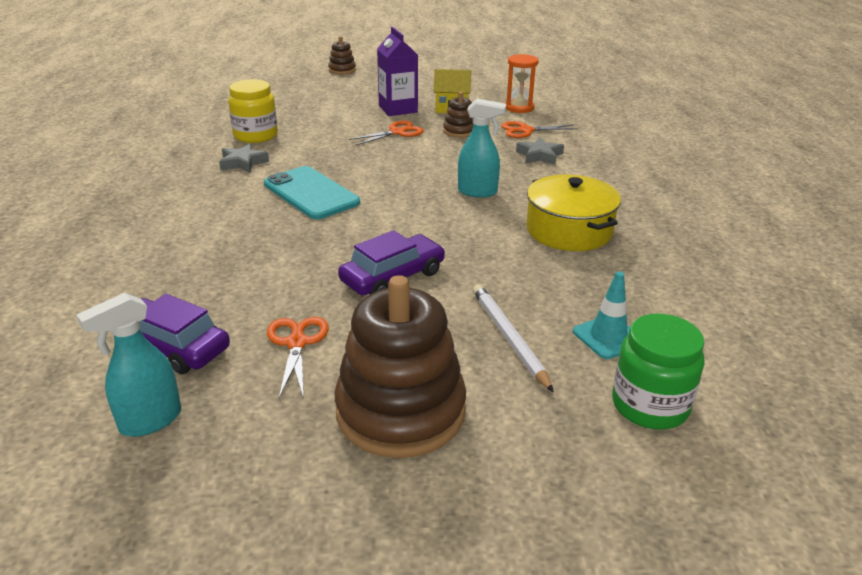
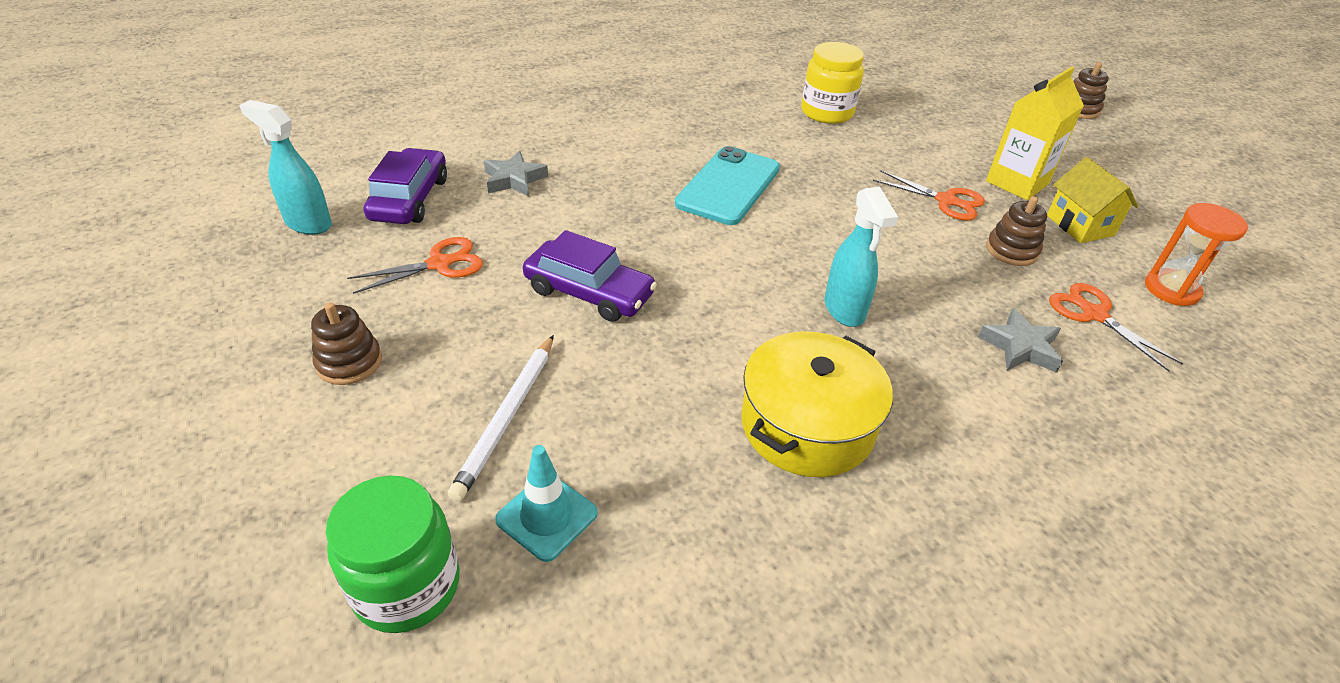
camera: 65 degrees right, 10 degrees up
grey star [219,144,269,173] -> grey star moved to [484,151,548,196]
brown stacking toy [335,275,466,458] -> brown stacking toy [311,302,382,385], size x0.46
purple carton [377,27,418,116] -> yellow carton [986,67,1084,200]
white pencil [473,284,554,392] -> white pencil turned 150 degrees clockwise [448,335,554,502]

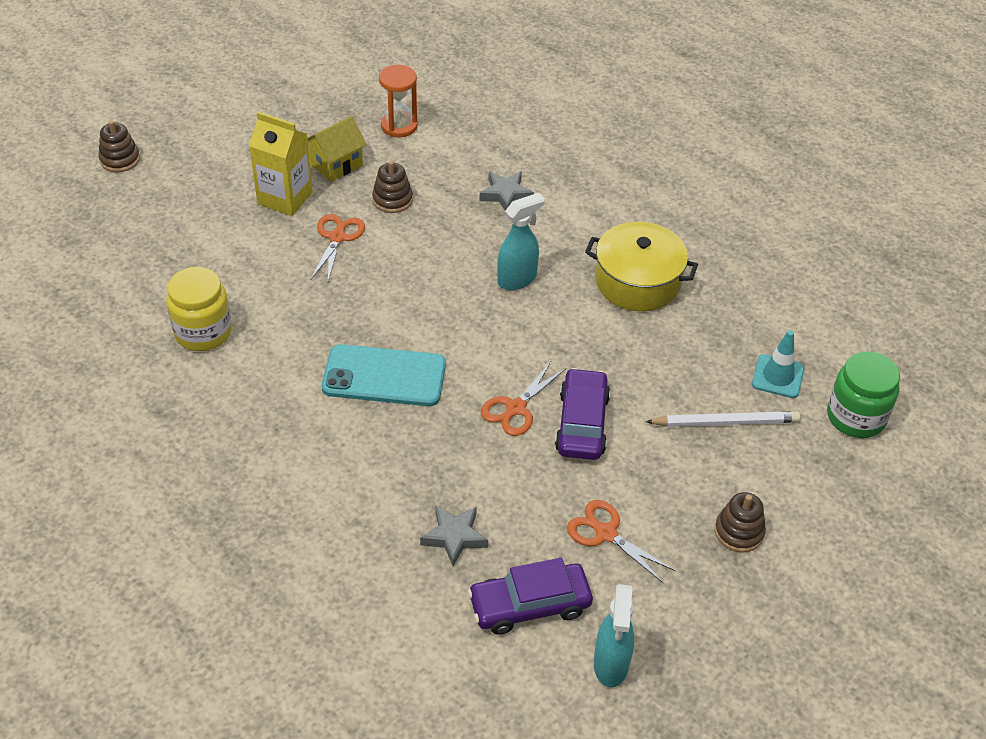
camera: 110 degrees left, 5 degrees up
orange scissors [1049,283,1183,372] -> orange scissors moved to [481,361,566,436]

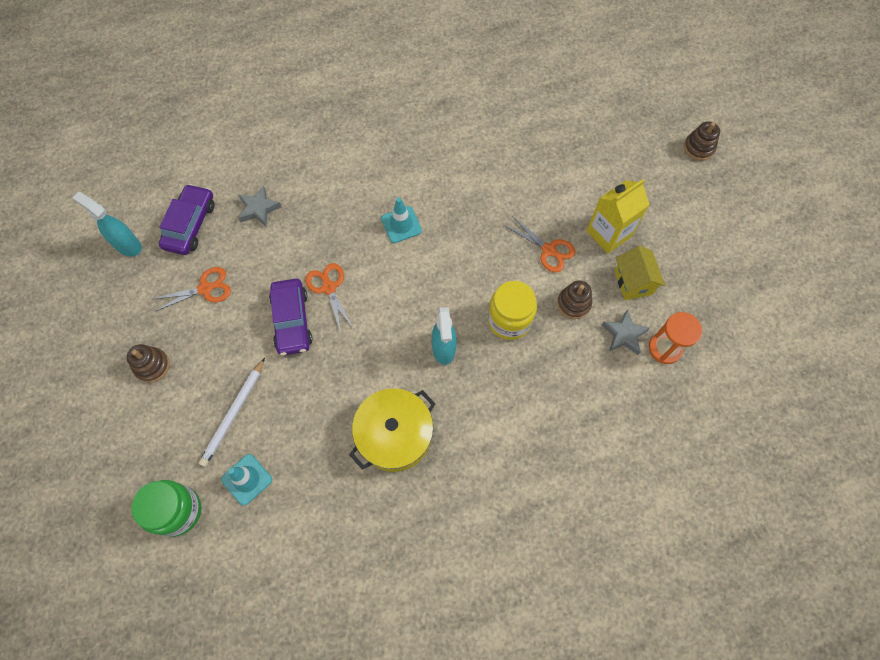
camera: 120 degrees right, 20 degrees up
yellow jar [166,267,232,351] -> yellow jar moved to [488,281,537,340]
turquoise phone [322,344,446,406] -> turquoise traffic cone [381,198,422,243]
grey star [479,171,534,210] -> grey star moved to [602,309,650,355]
purple car [555,368,610,460] -> purple car turned 45 degrees clockwise [269,279,313,356]

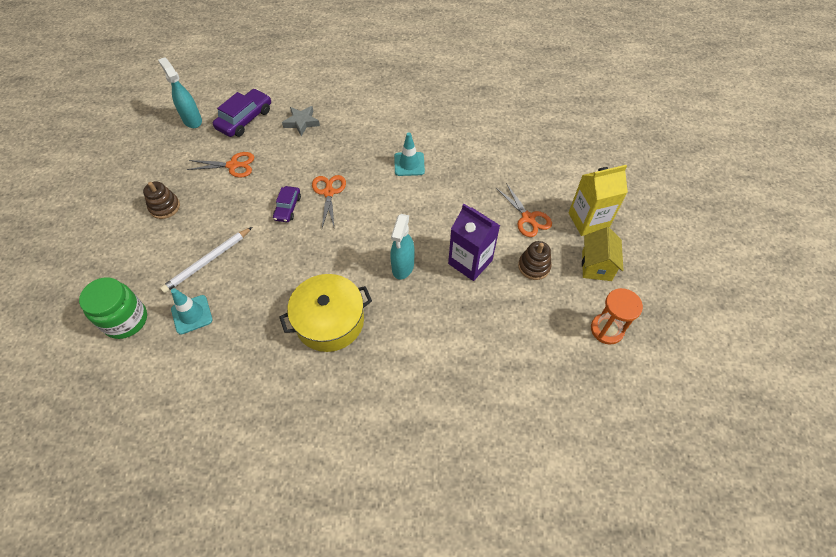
camera: 20 degrees right, 10 degrees down
purple car [269,279,313,356] -> purple car [273,186,301,222], size x0.61
yellow jar [488,281,537,340] -> purple carton [448,204,500,281]
grey star [602,309,650,355] -> none
brown stacking toy [684,121,720,161] -> none

